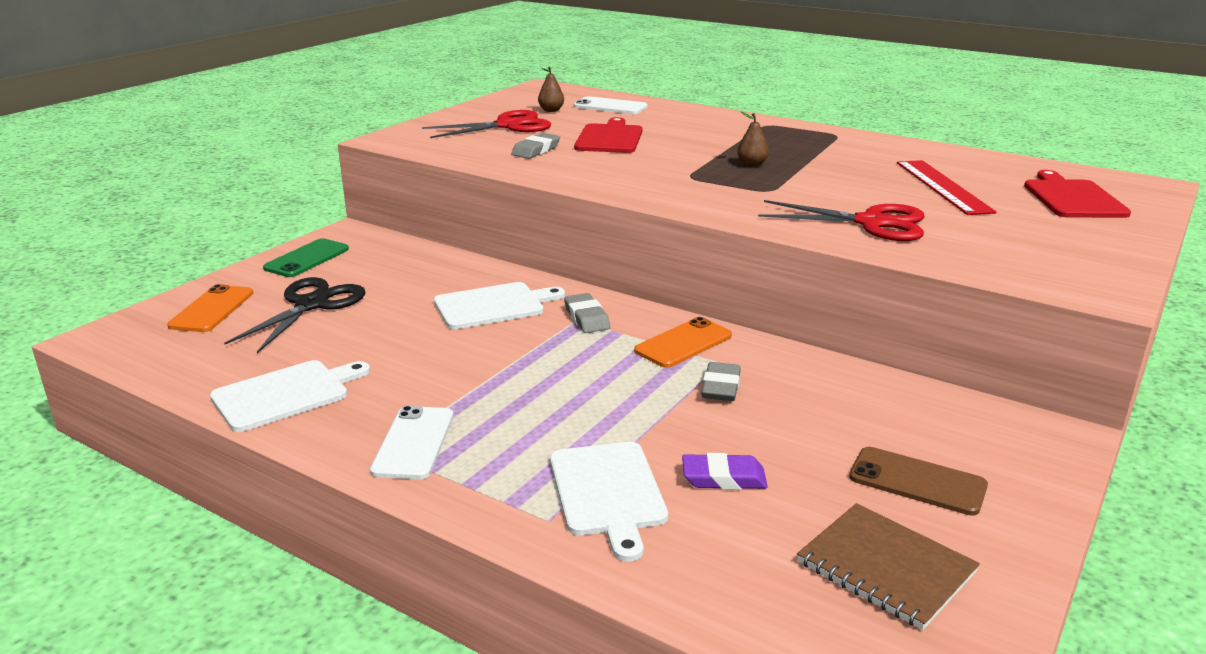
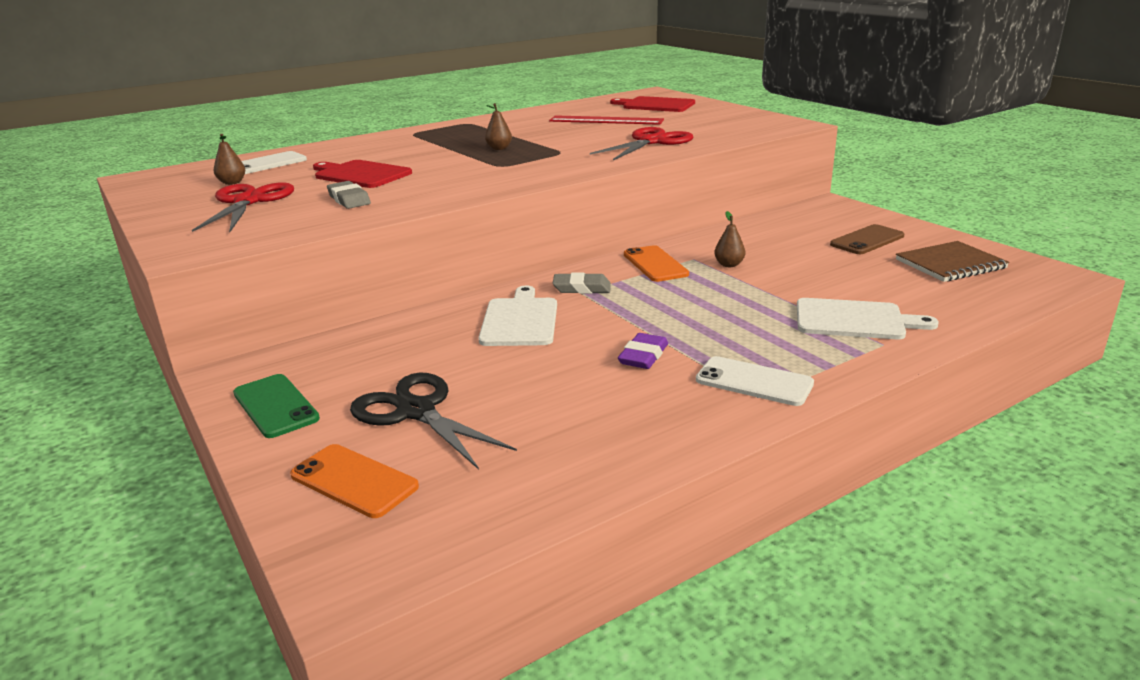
camera: 65 degrees left, 0 degrees up
white cutting board [210,360,370,432] -> none
purple eraser [682,453,768,490] -> purple eraser moved to [618,333,668,369]
grey eraser [701,362,741,401] -> brown pear [714,211,745,267]

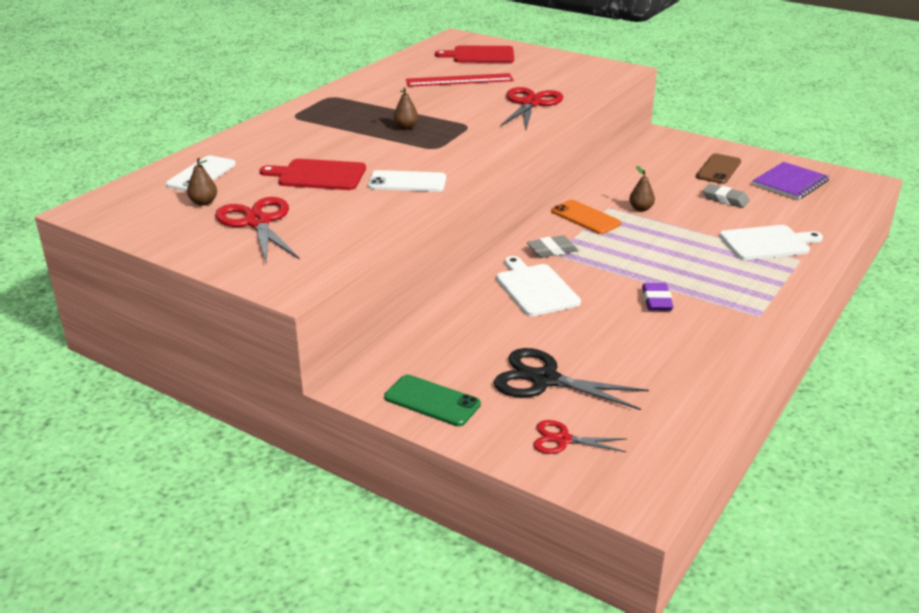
camera: 25 degrees left, 5 degrees up
orange phone [290,444,419,518] -> red scissors [533,420,627,454]
grey eraser [327,181,371,209] -> grey eraser moved to [703,184,750,208]
white phone [696,356,814,406] -> white phone moved to [368,170,446,192]
brown notebook [896,241,1009,282] -> purple notebook [752,162,830,200]

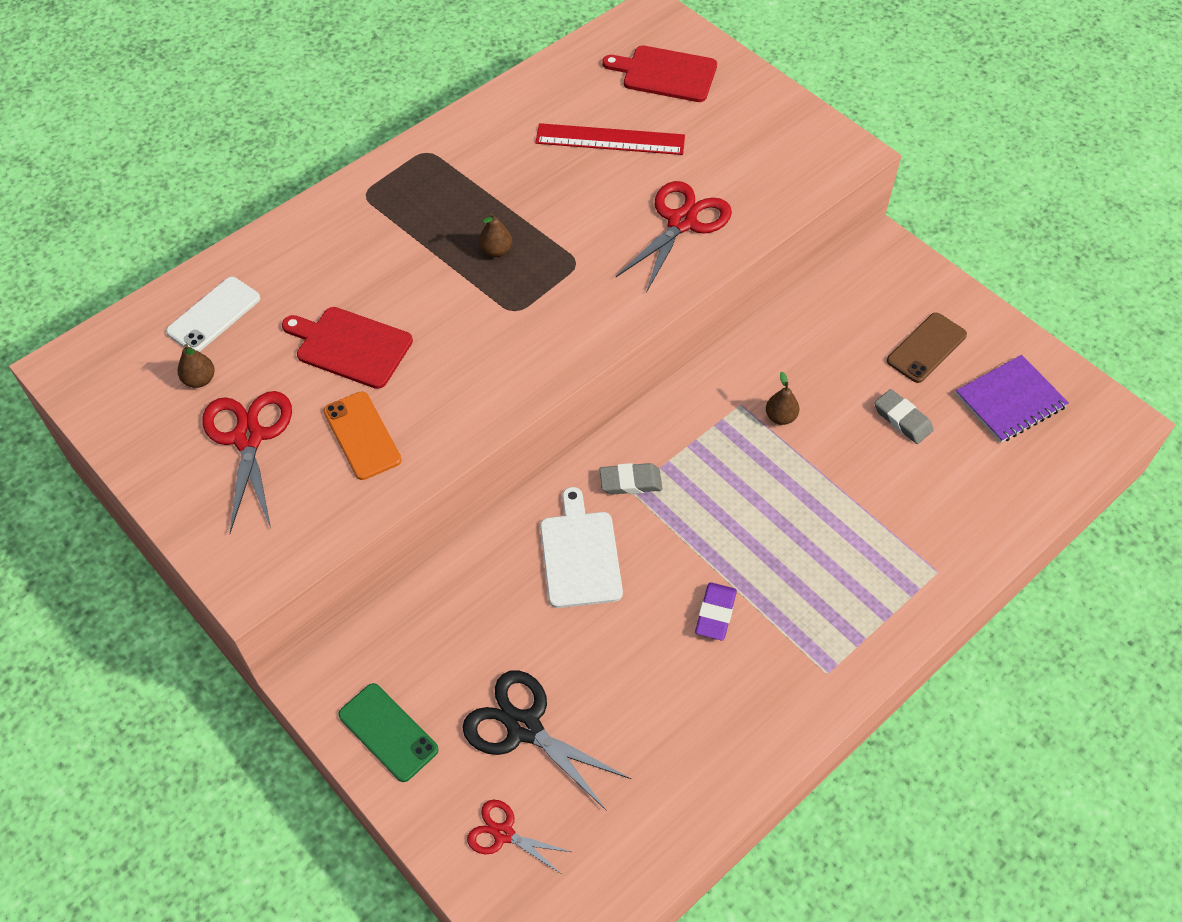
camera: 15 degrees right, 25 degrees up
white phone [368,170,446,192] -> none
orange phone [551,200,621,234] -> orange phone moved to [323,391,402,480]
white cutting board [719,225,823,260] -> none

